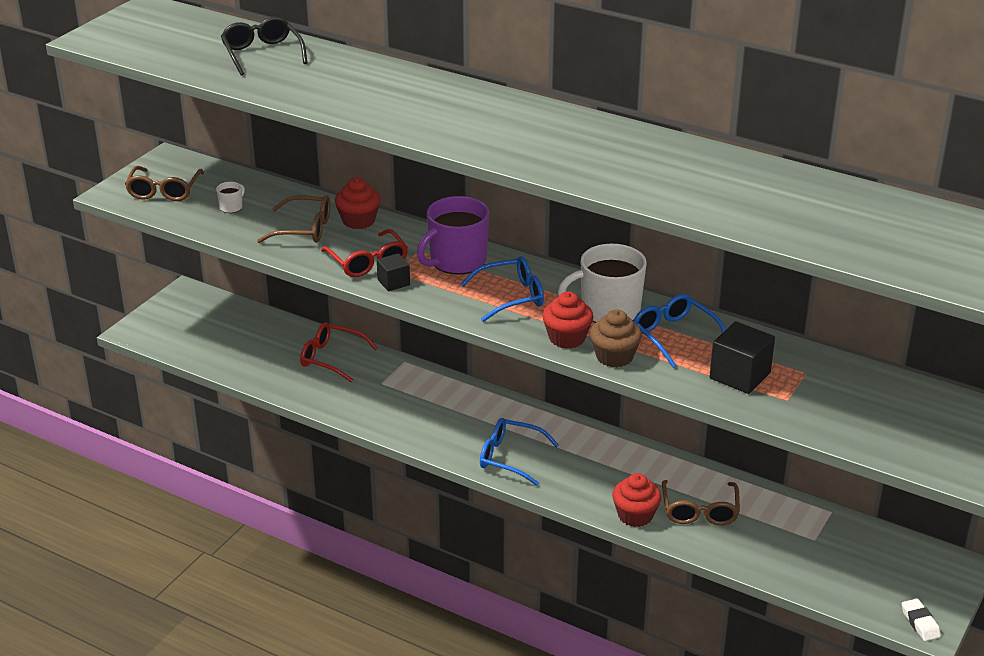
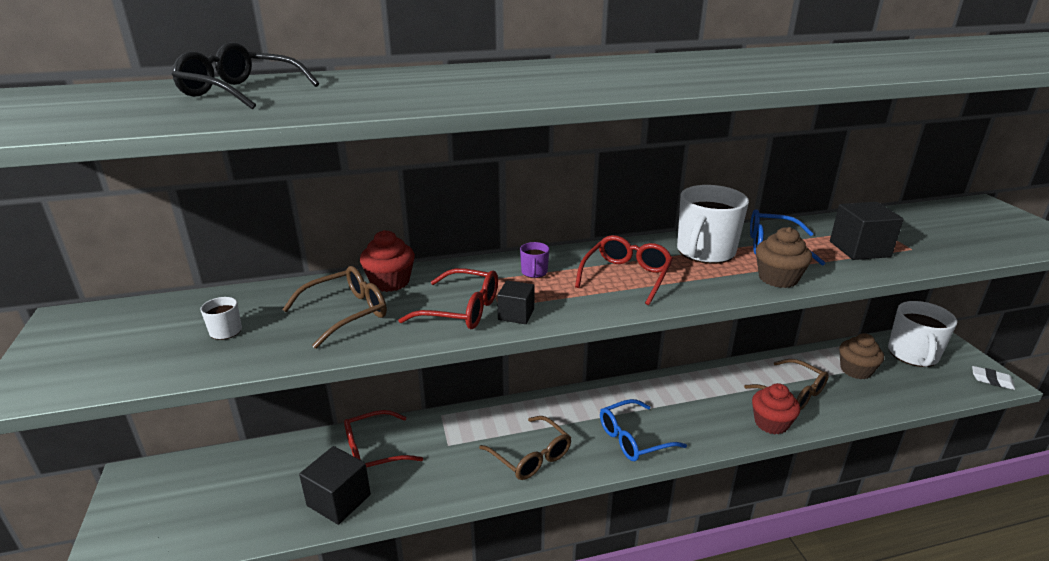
camera: 45 degrees left, 5 degrees down
brown glasses [125,166,204,201] -> brown glasses moved to [479,416,571,480]
purple mug [417,196,489,275] -> purple mug [520,242,549,278], size x0.43
blue glasses [461,256,544,322] -> red glasses [575,235,673,305]
red cupcake [542,291,593,349] -> none
none -> black cube [299,446,371,525]
none -> brown cupcake [839,333,884,379]
none -> white mug [888,301,957,367]

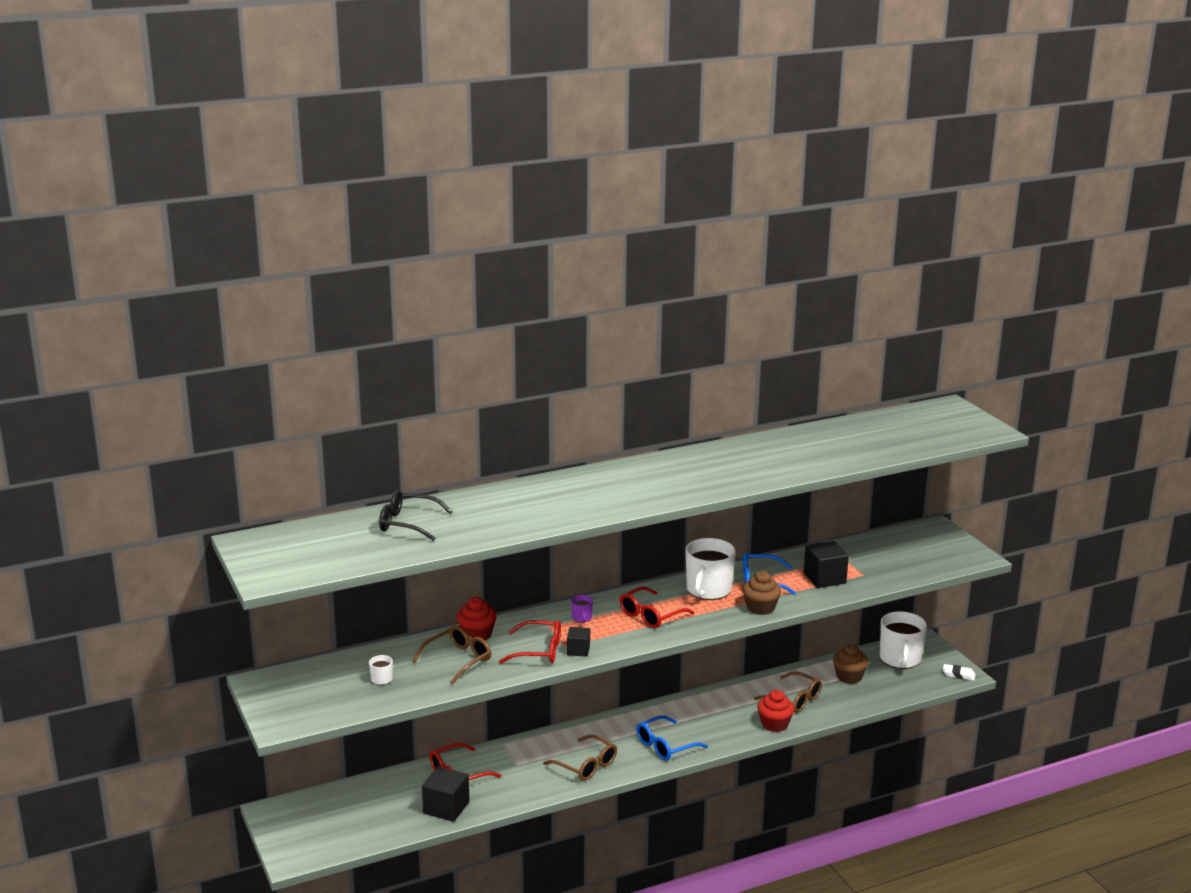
camera: 10 degrees left, 5 degrees down
red glasses [575,235,673,305] -> red glasses turned 150 degrees counterclockwise [620,587,694,628]

